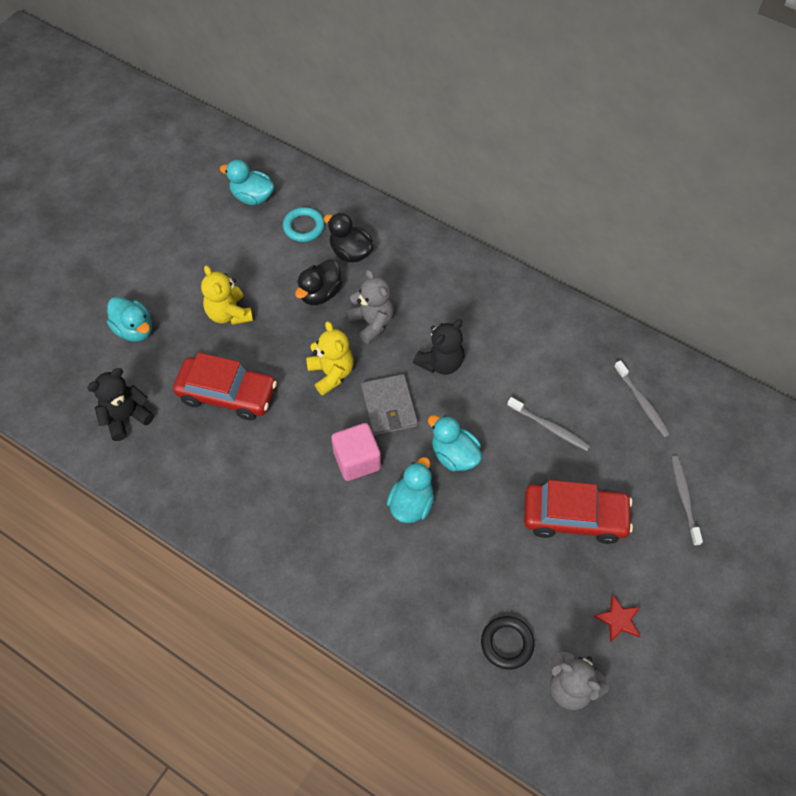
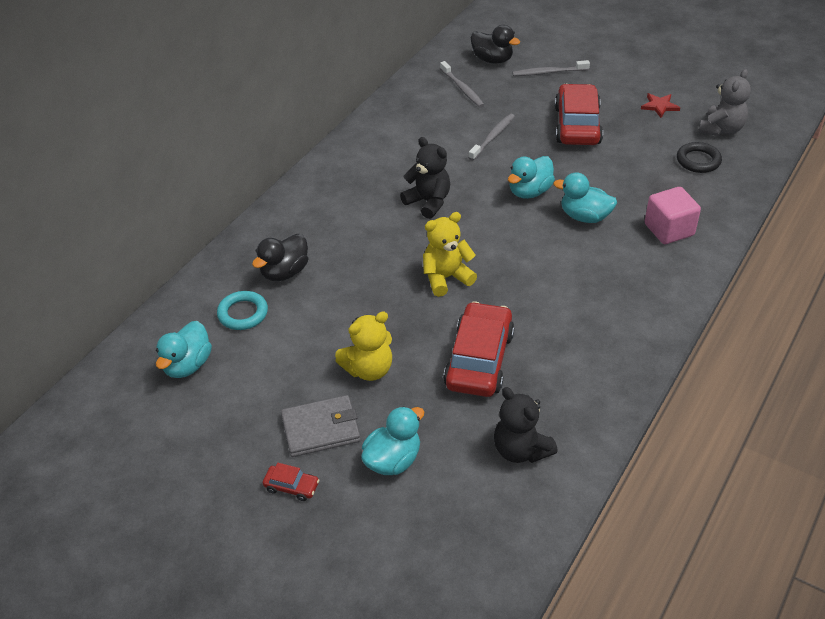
camera: 90 degrees left, 15 degrees down
black duck [295,259,342,305] -> black duck moved to [471,25,520,64]
pink cube [331,423,381,481] -> pink cube moved to [645,187,701,244]
grey teddy bear [346,269,394,344] -> none
grey wallet [361,374,418,436] -> grey wallet moved to [281,395,361,457]
grey toothbrush [614,360,671,438] -> grey toothbrush turned 90 degrees clockwise [440,61,484,107]
none -> red car [263,463,319,501]

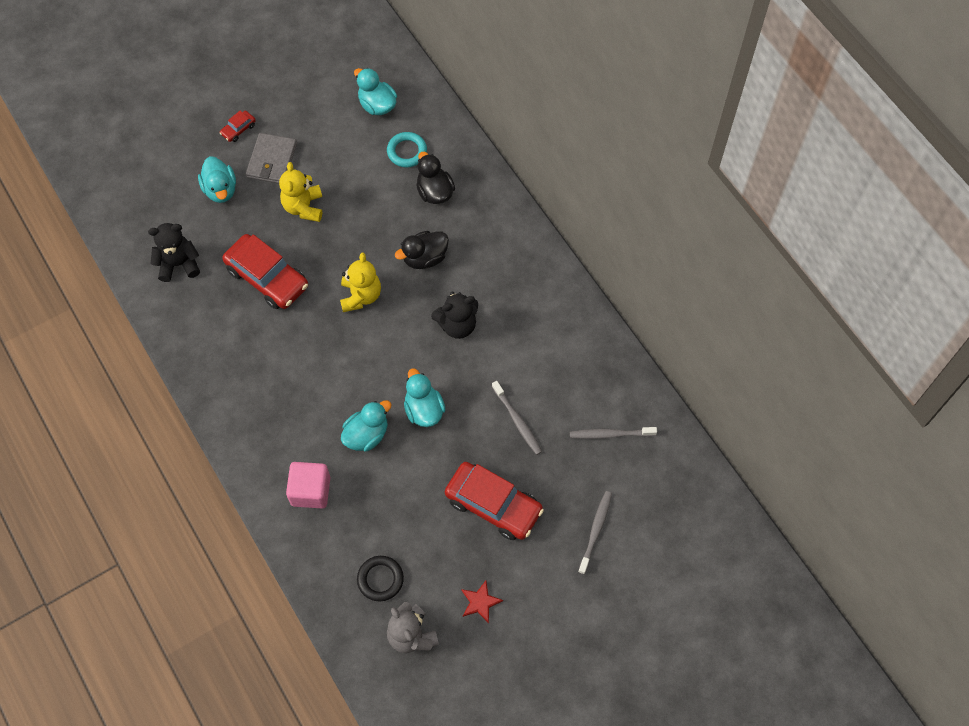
camera: 115 degrees right, 20 degrees up
black duck [471,25,520,64] -> black duck moved to [395,231,449,269]

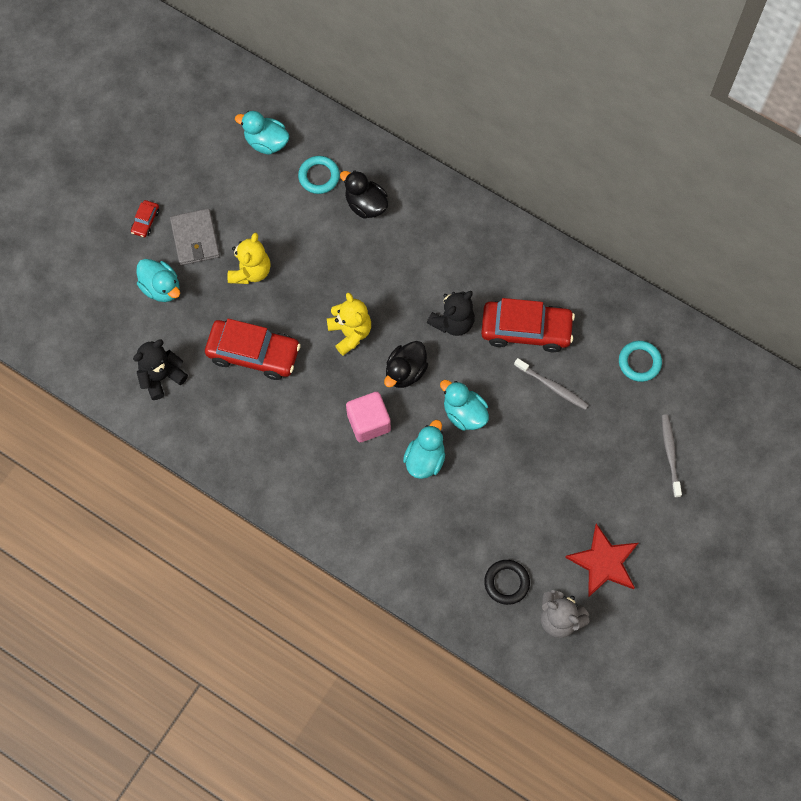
camera: 25 degrees left, 5 degrees up
yellow teddy bear [279,162,322,222] -> yellow teddy bear turned 135 degrees counterclockwise [227,232,271,284]
pink cube [286,462,330,509] -> pink cube moved to [346,392,391,442]
black duck [395,231,449,269] -> black duck moved to [384,341,428,388]
red car [445,462,544,540] -> red car moved to [481,298,575,352]
red star [461,581,503,623] -> red star [565,523,638,598], size x1.78
grey toothbrush [570,427,657,439] -> turquoise ring [619,341,662,382]

